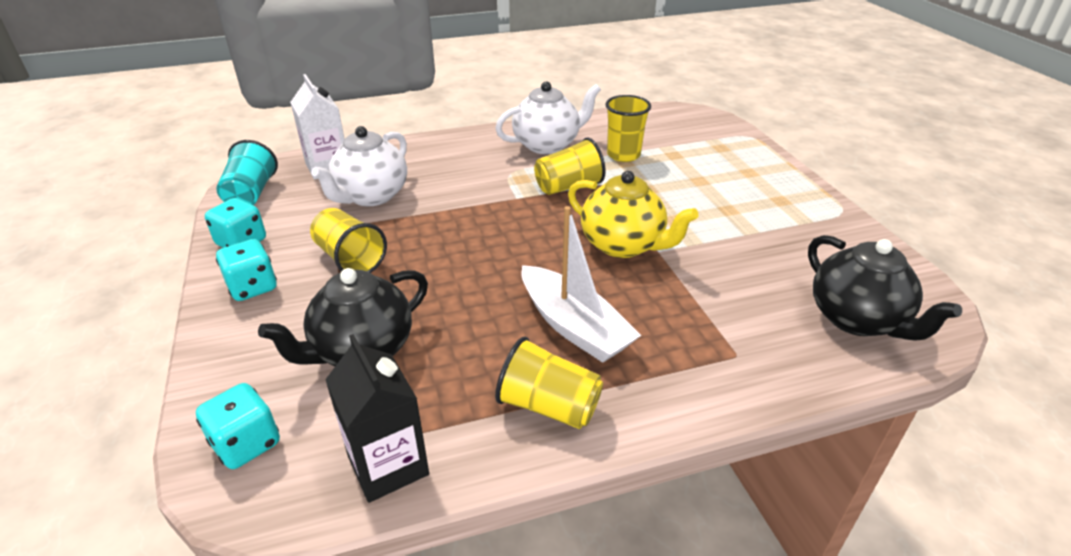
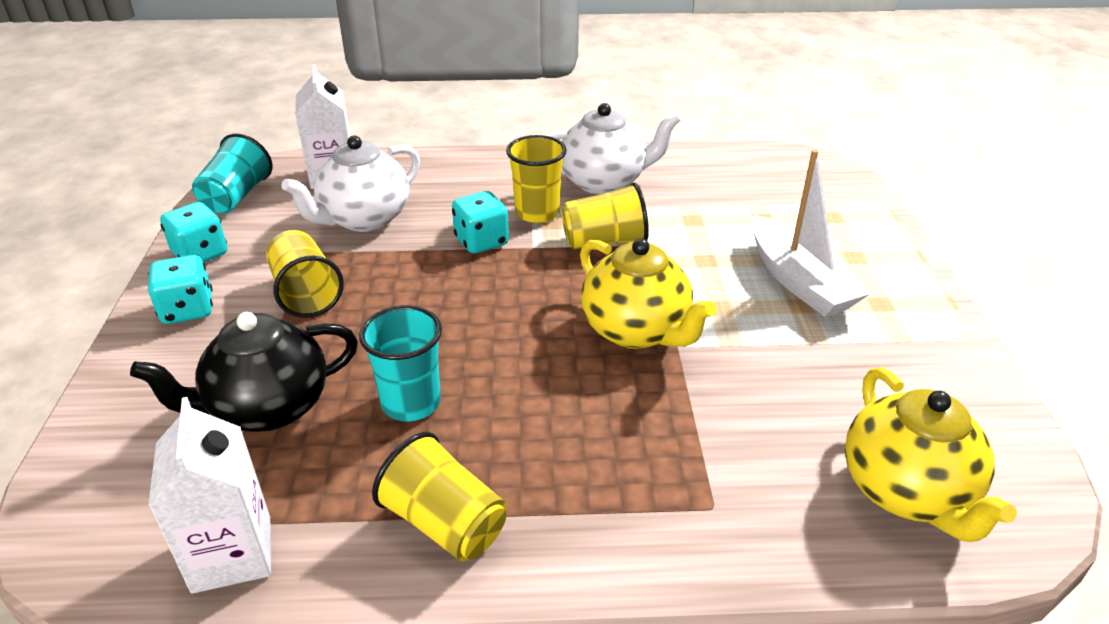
camera: 15 degrees right, 0 degrees up
turquoise dice [196,383,280,469] -> turquoise dice moved to [452,191,509,254]
black carton [325,334,429,503] -> white carton [148,397,271,594]
white boat [522,206,641,363] -> white boat moved to [752,149,871,317]
yellow cup [606,95,651,162] -> yellow cup moved to [506,135,567,223]
black teapot [808,235,962,341] -> yellow teapot [845,367,1017,542]
none -> turquoise cup [359,305,442,421]

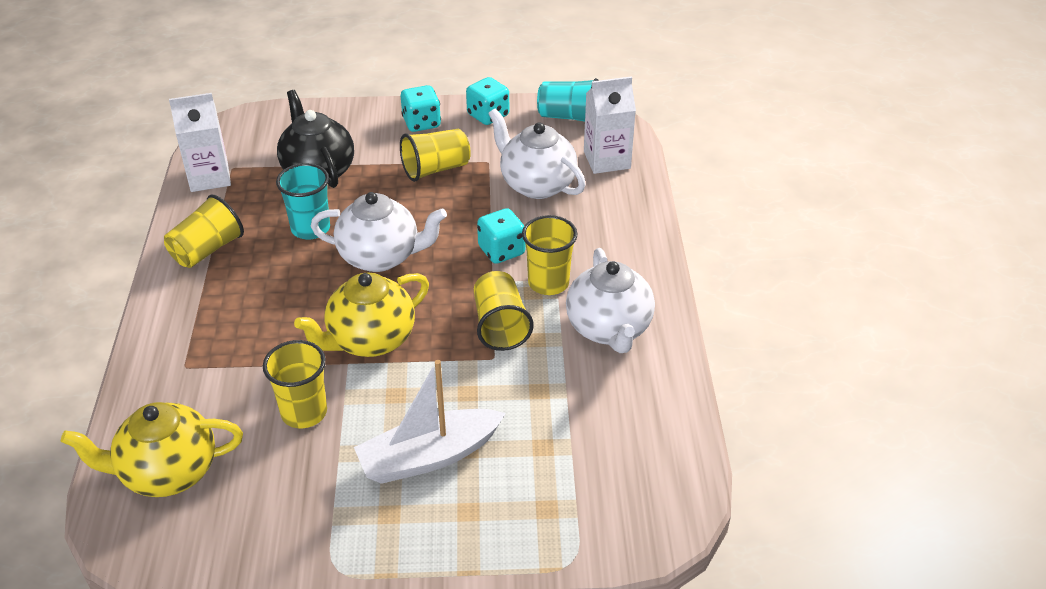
camera: 90 degrees right, 5 degrees up
none -> yellow cup [263,340,327,428]
none -> white teapot [311,192,447,272]

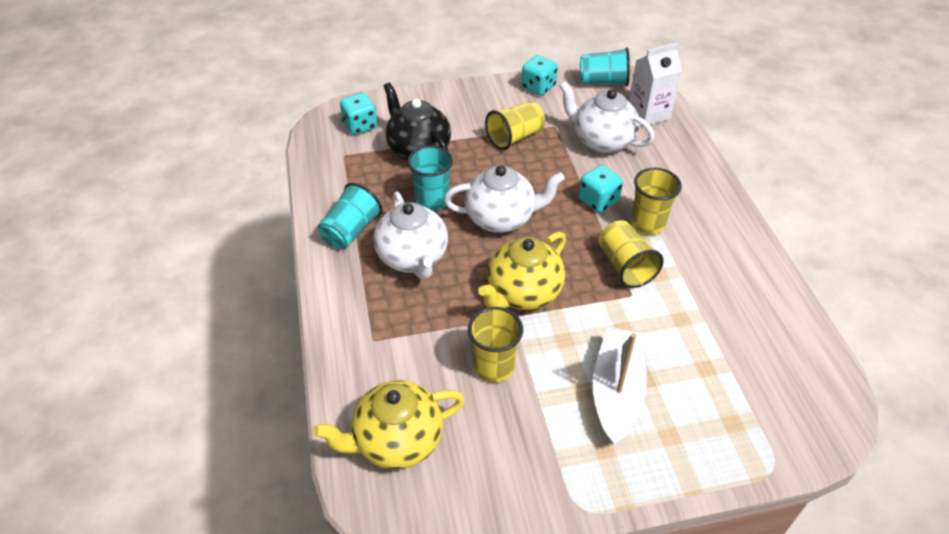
camera: 10 degrees left, 5 degrees up
yellow cup [164,195,244,268] -> turquoise cup [318,183,382,249]
white carton [169,93,231,192] -> none
white boat [354,360,506,484] -> white boat turned 135 degrees clockwise [593,328,647,444]
turquoise dice [401,85,441,132] -> turquoise dice moved to [340,93,377,135]
white teapot [566,248,655,353] -> white teapot moved to [373,192,448,280]

